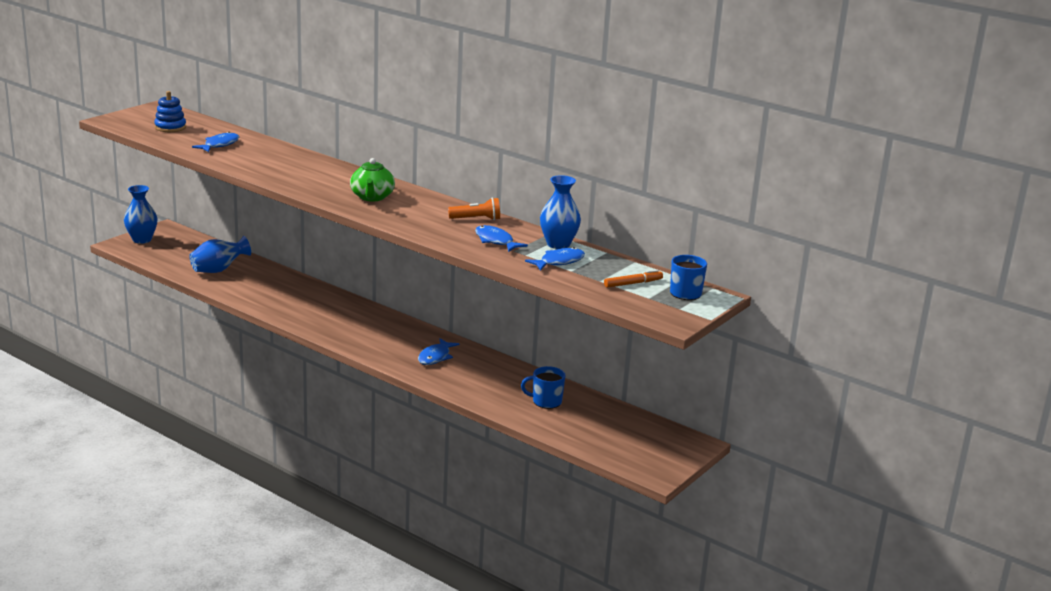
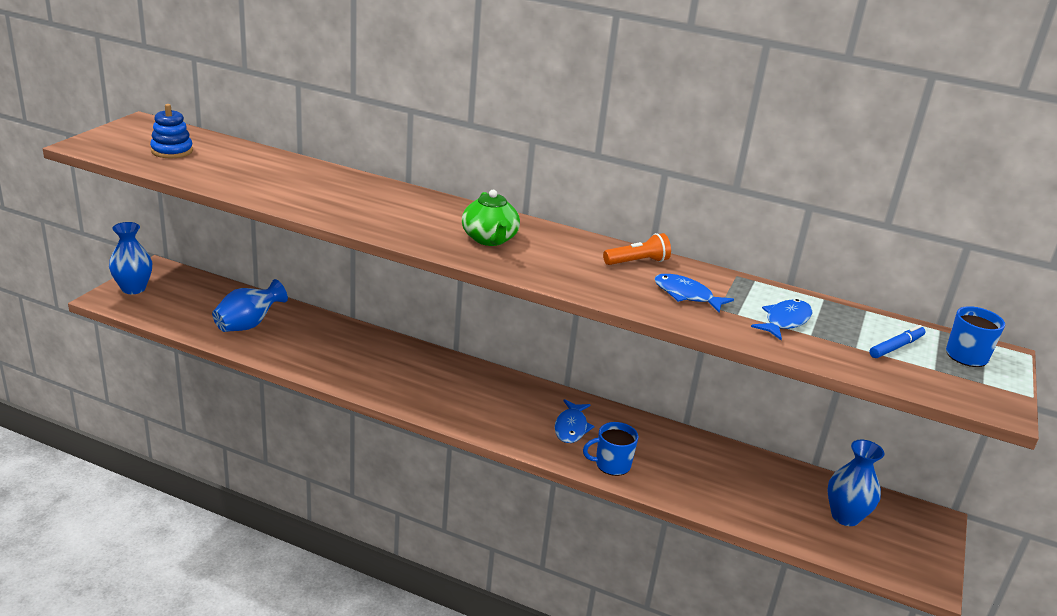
camera: 15 degrees left, 5 degrees up
blue fish [192,132,239,152] -> none
blue mug [521,366,566,409] -> blue mug moved to [583,422,638,476]
blue vase [540,175,581,249] -> blue vase moved to [827,440,885,526]
orange marker [604,270,663,288] -> blue marker [869,325,926,358]

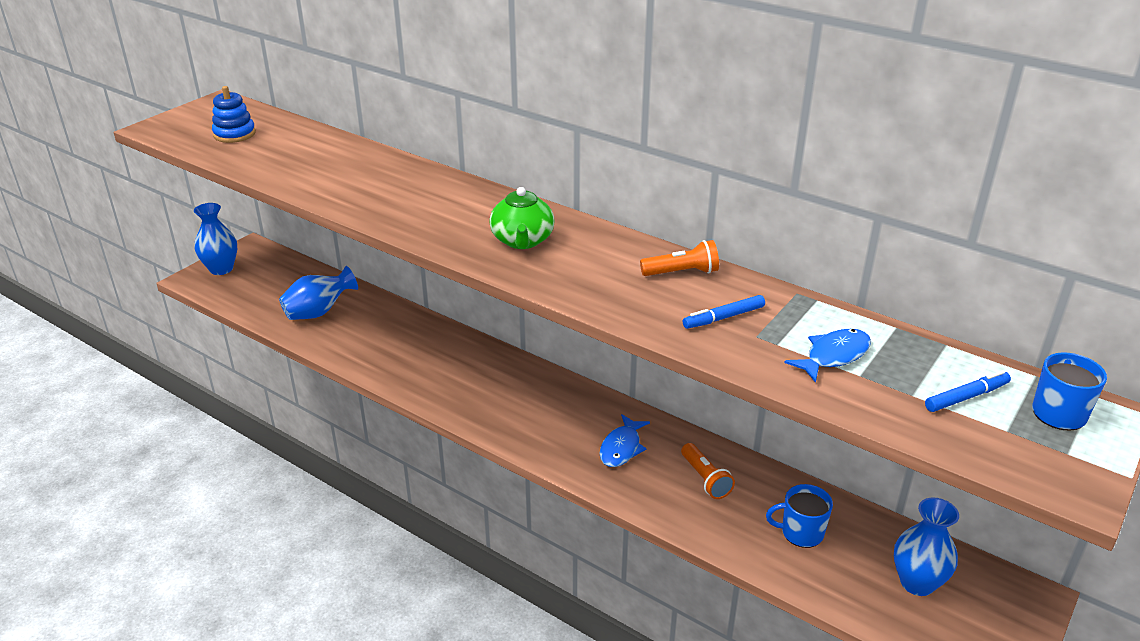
camera: 15 degrees right, 5 degrees up
blue mug [583,422,638,476] -> blue mug moved to [766,484,833,548]
blue fish [655,274,734,313] -> blue marker [683,295,765,329]
none -> orange flashlight [681,443,735,499]

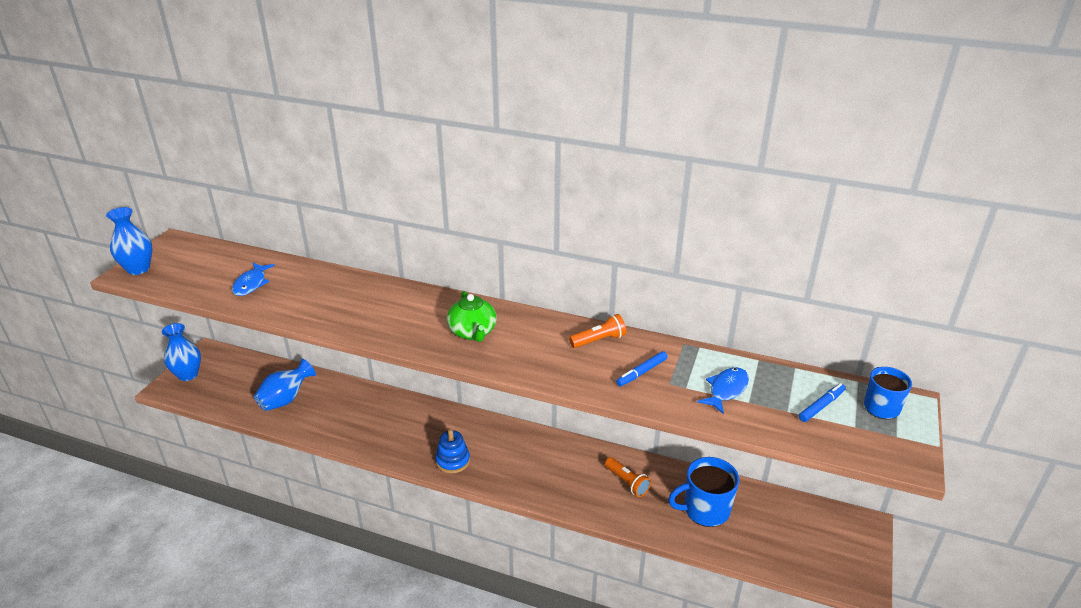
camera: 15 degrees left, 0 degrees up
blue stacking toy [212,86,256,143] -> blue stacking toy moved to [435,430,470,473]
blue fish [600,414,650,467] -> blue fish moved to [232,263,274,296]
blue mug [766,484,833,548] -> blue mug [668,457,739,527], size x1.52
blue vase [894,497,959,596] -> blue vase moved to [106,207,152,275]

